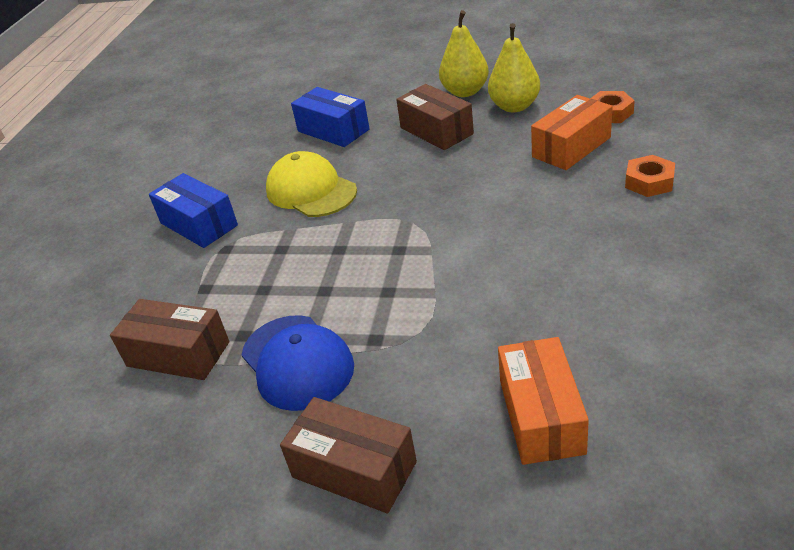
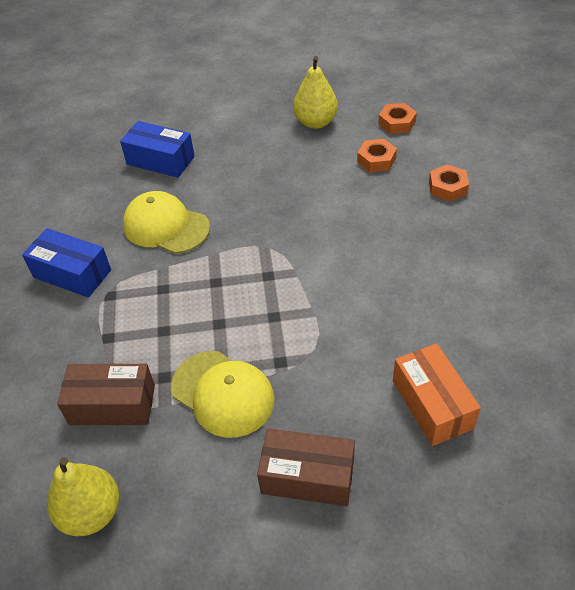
camera: 20 degrees left, 10 degrees up
blue cap [242,315,354,411] -> yellow cap [171,351,274,438]
brown box [396,84,474,150] -> none
yellow pear [439,10,489,97] -> yellow pear moved to [47,457,119,536]
orange box [531,95,613,170] -> orange nut [357,139,397,172]

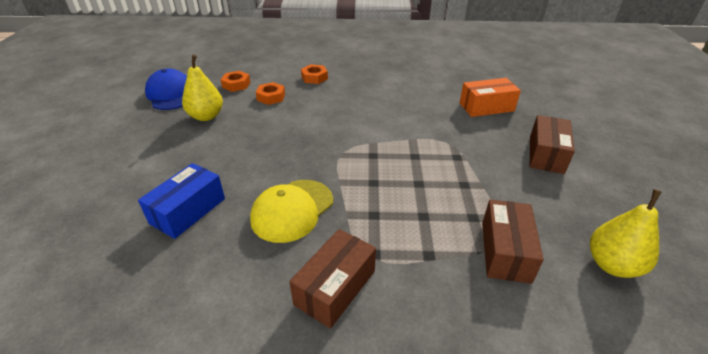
camera: 85 degrees left, 10 degrees down
blue box [22,228,111,298] -> brown box [289,229,376,329]
yellow cap [171,351,274,438] -> none
none -> blue cap [145,69,187,110]

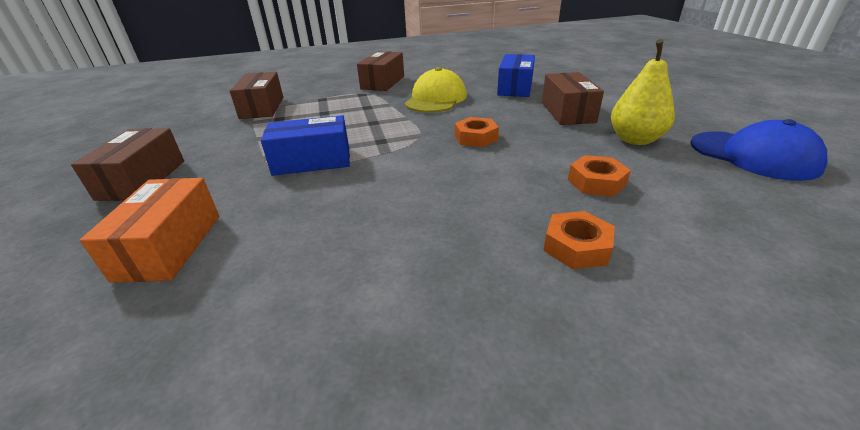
camera: 165 degrees right, 5 degrees down
orange nut [221,71,250,92] -> orange nut moved to [455,117,499,147]
orange box [460,78,521,117] -> orange box turned 60 degrees counterclockwise [80,178,219,283]
yellow pear [590,189,662,278] -> none
none -> blue box [261,115,350,176]
none -> brown box [542,72,604,125]

